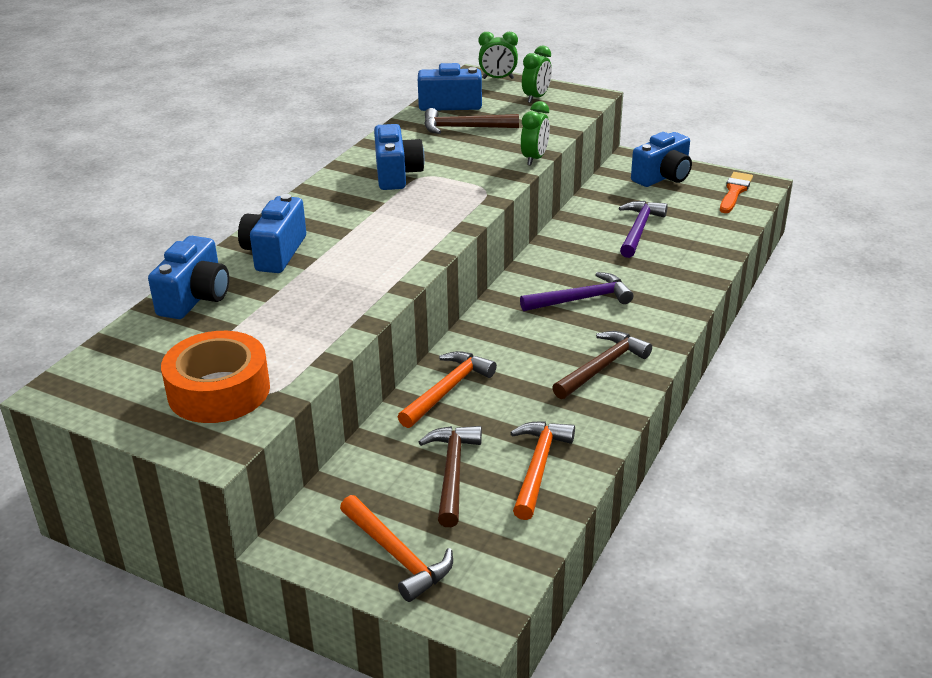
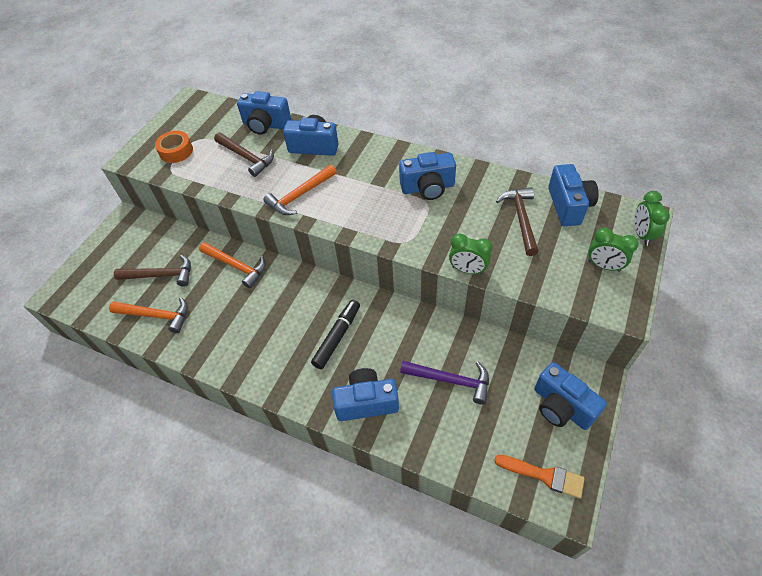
camera: 90 degrees right, 20 degrees up
orange tape [161,331,270,423] -> orange tape [155,131,193,163], size x0.64
orange hammer [340,495,453,602] -> orange hammer moved to [264,165,337,215]
purple hammer [520,272,633,311] -> black marker [311,300,360,369]
brown hammer [552,331,652,399] -> brown hammer moved to [214,133,274,177]
none -> blue camera [332,368,399,421]

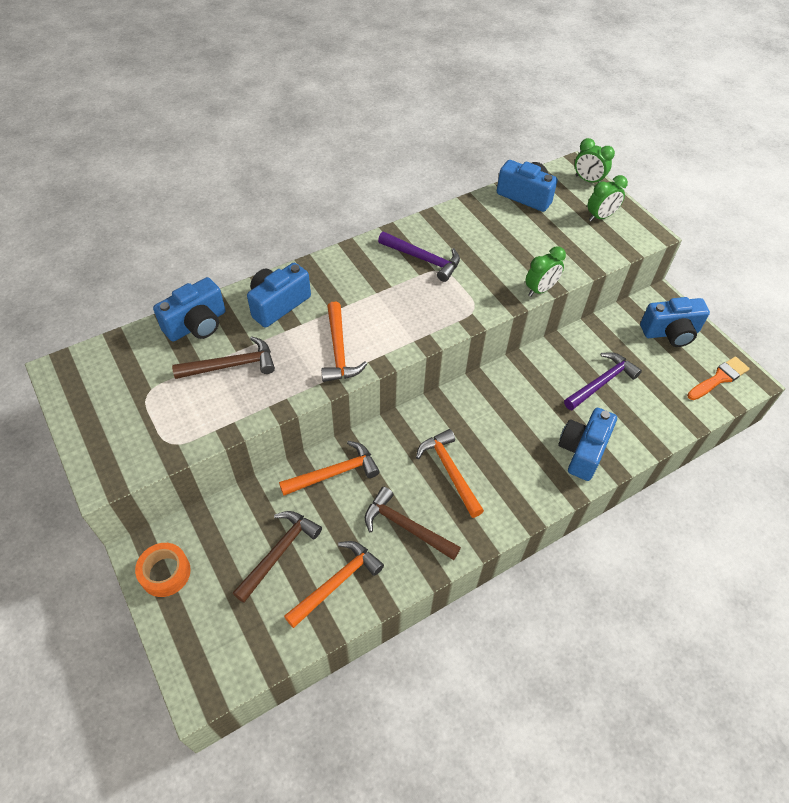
camera: 60 degrees left, 0 degrees up
orange tape [155,131,193,163] -> orange tape moved to [135,543,191,597]
black marker [311,300,360,369] -> none
blue camera [399,152,456,200] -> purple hammer [378,232,460,282]
brown hammer [496,187,539,256] -> brown hammer moved to [365,487,461,560]
none -> orange hammer [416,429,484,518]

